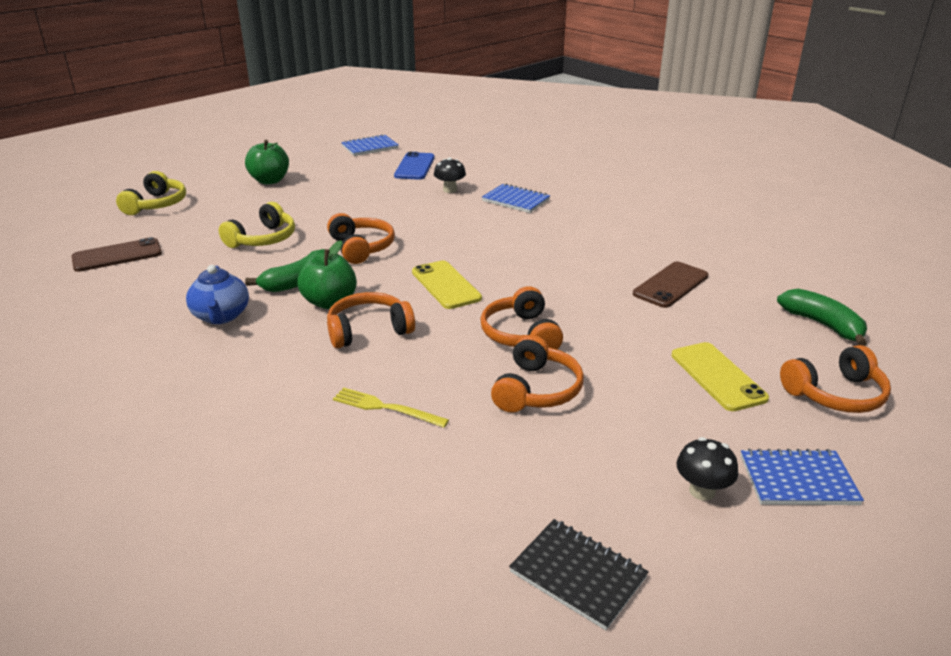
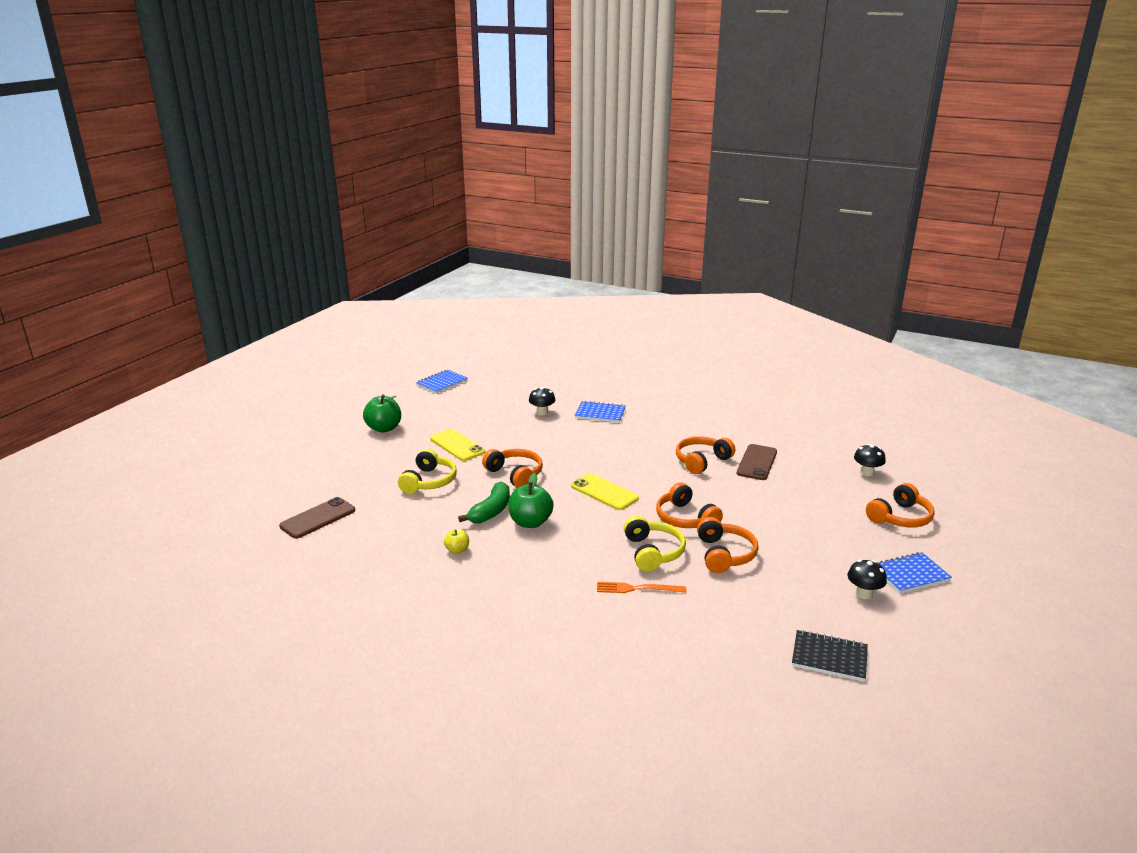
camera: 20 degrees left, 5 degrees down
yellow headphones [116,171,186,215] -> yellow headphones moved to [624,516,686,572]
blue teapot [186,265,249,324] -> yellow apple [444,529,469,554]
orange headphones [327,292,415,349] -> orange headphones moved to [676,436,735,474]
yellow fork [333,388,449,428] -> orange fork [597,582,686,593]
blue phone [394,152,435,180] -> none
yellow phone [671,342,769,411] -> yellow phone moved to [430,429,485,461]
green banana [777,289,867,346] -> black mushroom [854,444,886,476]

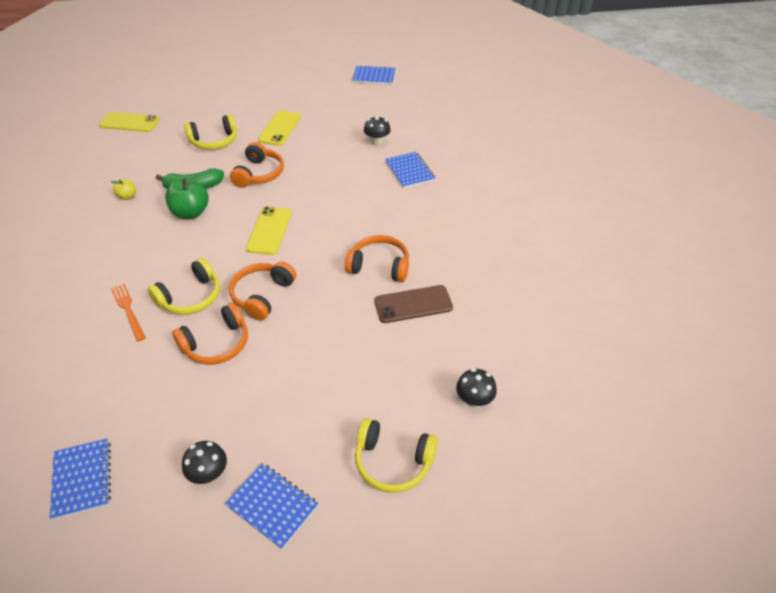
camera: 55 degrees right, 20 degrees up
brown phone [279,497,355,539] -> yellow phone [99,112,160,132]
green apple [363,394,401,433] -> none
black notebook [792,630,868,682] -> blue notebook [50,438,111,520]
orange headphones [866,483,935,528] -> yellow headphones [355,418,438,493]

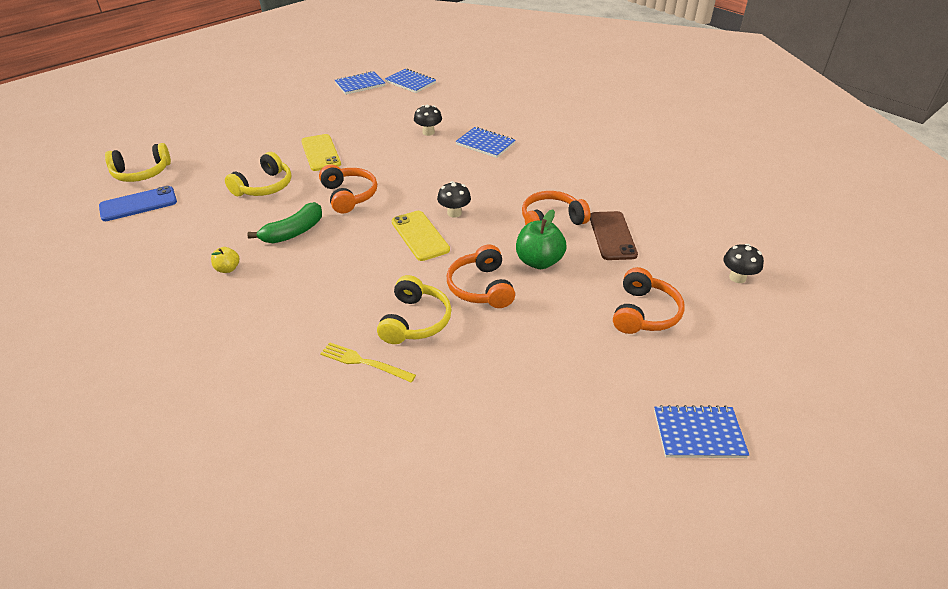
camera: 35 degrees left, 5 degrees down
blue notebook [50,438,111,520] -> blue notebook moved to [385,69,436,93]
yellow phone [99,112,160,132] -> blue phone [99,186,177,221]
orange fork [111,284,146,342] -> yellow fork [320,342,416,383]
green apple [165,174,209,219] -> green apple moved to [516,209,567,269]
orange headphones [172,303,248,365] -> orange headphones moved to [613,267,685,334]
black mushroom [182,441,227,484] -> black mushroom moved to [437,181,471,217]
yellow headphones [355,418,438,493] -> yellow headphones moved to [105,143,171,182]
brown phone [374,285,453,323] -> brown phone turned 45 degrees counterclockwise [590,211,638,260]

